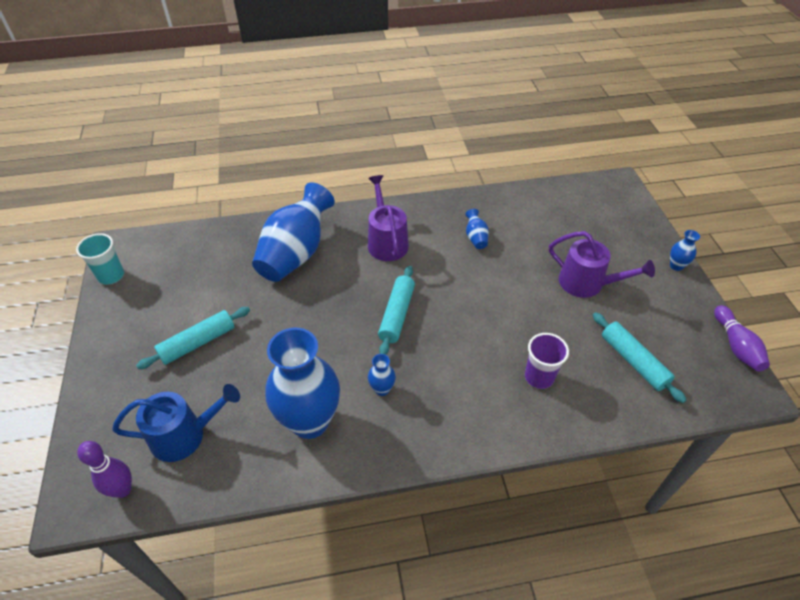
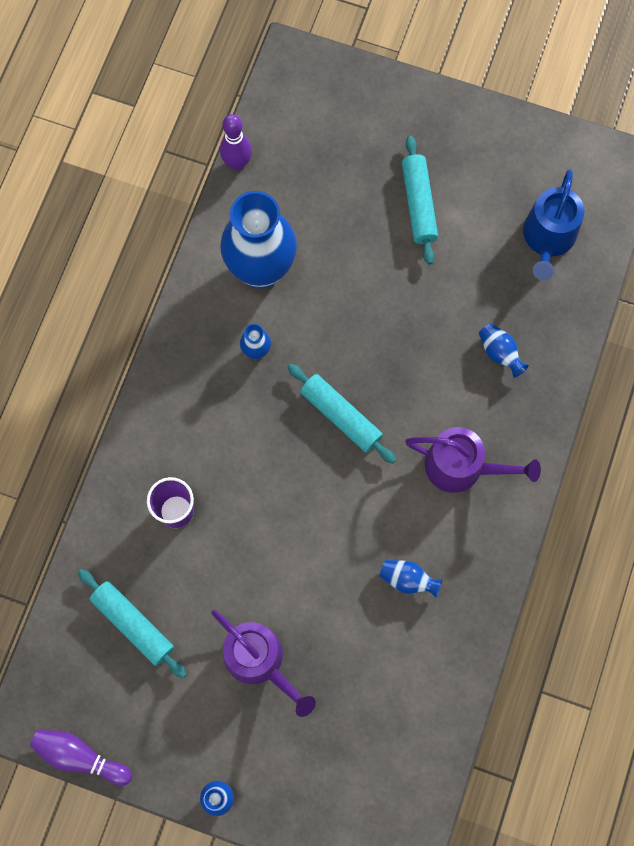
camera: 120 degrees right, 25 degrees up
turquoise cup [76,233,124,285] -> none
purple bowling pin [77,441,132,498] -> purple bowling pin moved to [220,114,252,171]
blue watering can [112,384,240,462] -> blue watering can moved to [523,170,585,281]
blue vase [252,182,335,282] -> blue vase [479,323,529,378], size x0.41
purple watering can [549,231,655,298] -> purple watering can turned 105 degrees counterclockwise [211,610,316,717]
turquoise rolling pin [593,312,686,403] -> turquoise rolling pin turned 45 degrees clockwise [78,569,187,678]

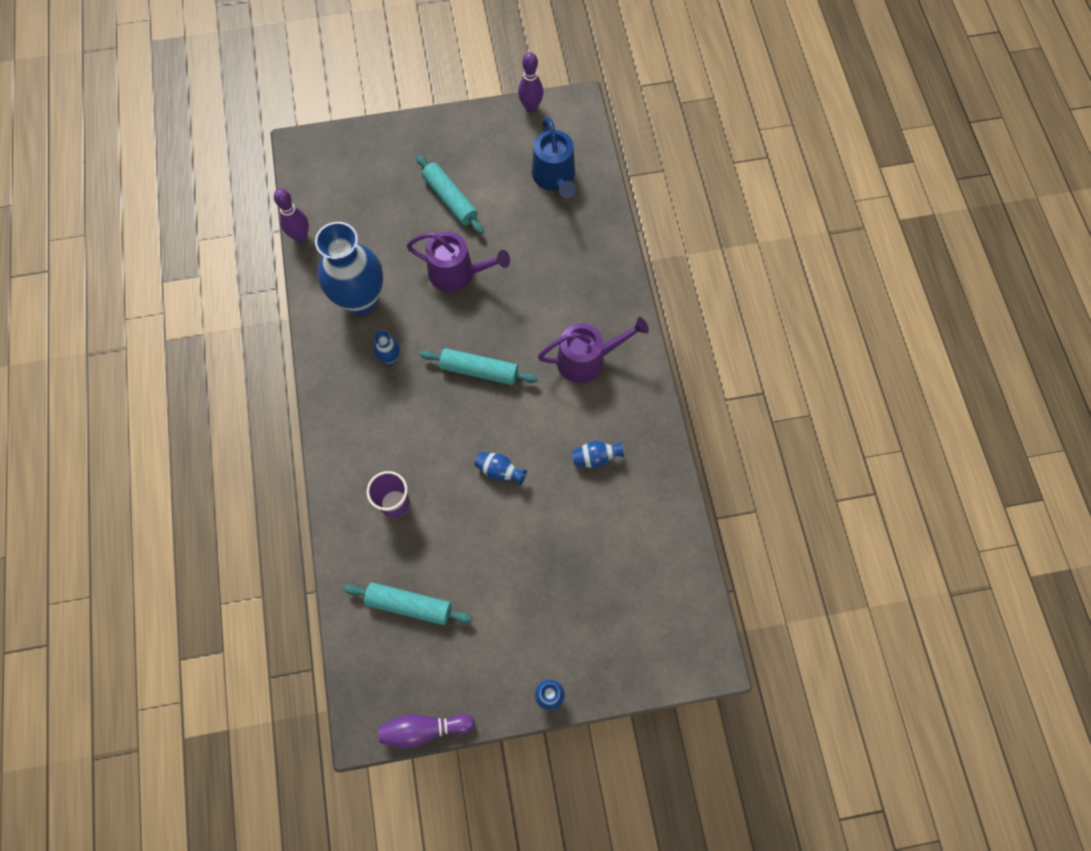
camera: 30 degrees left, 5 degrees down
purple watering can [211,610,316,717] -> purple watering can moved to [406,231,510,292]
blue vase [479,323,529,378] -> blue vase moved to [475,452,527,485]
none -> purple bowling pin [518,52,543,112]

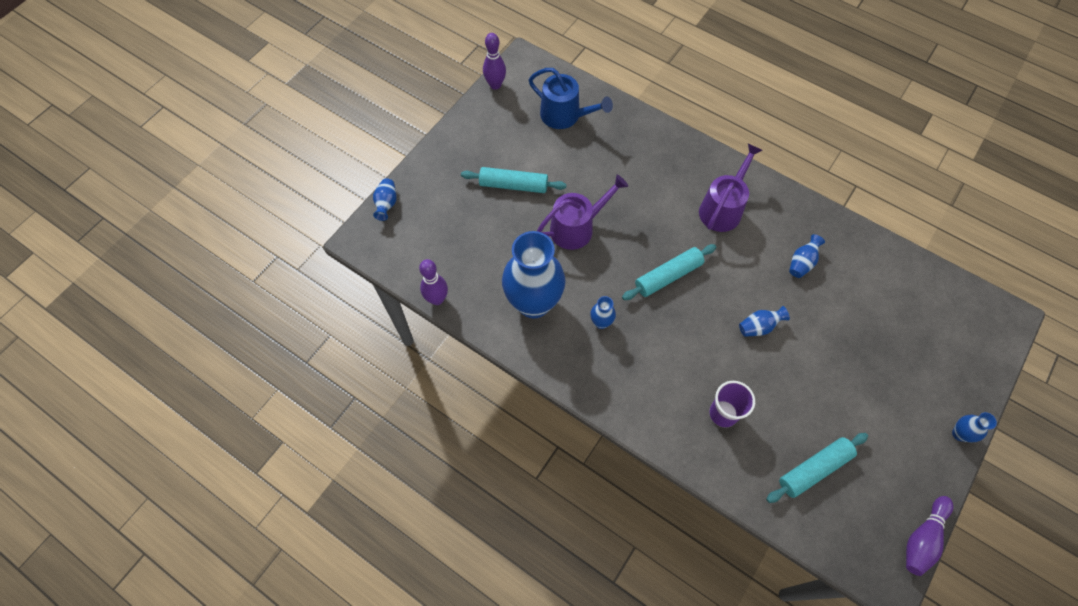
camera: 45 degrees left, 5 degrees down
none -> blue vase [373,178,397,221]

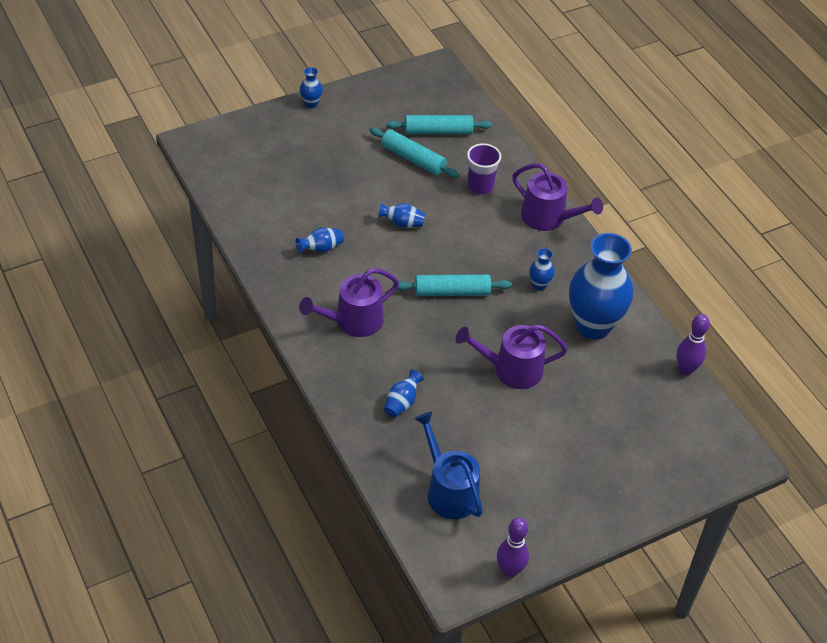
camera: 155 degrees left, 15 degrees down
blue vase [373,178,397,221] -> blue vase moved to [384,370,424,418]
turquoise rolling pin [461,167,567,193] -> turquoise rolling pin moved to [369,127,459,178]
purple bowling pin [906,496,953,576] -> none
none -> purple watering can [512,163,603,231]

